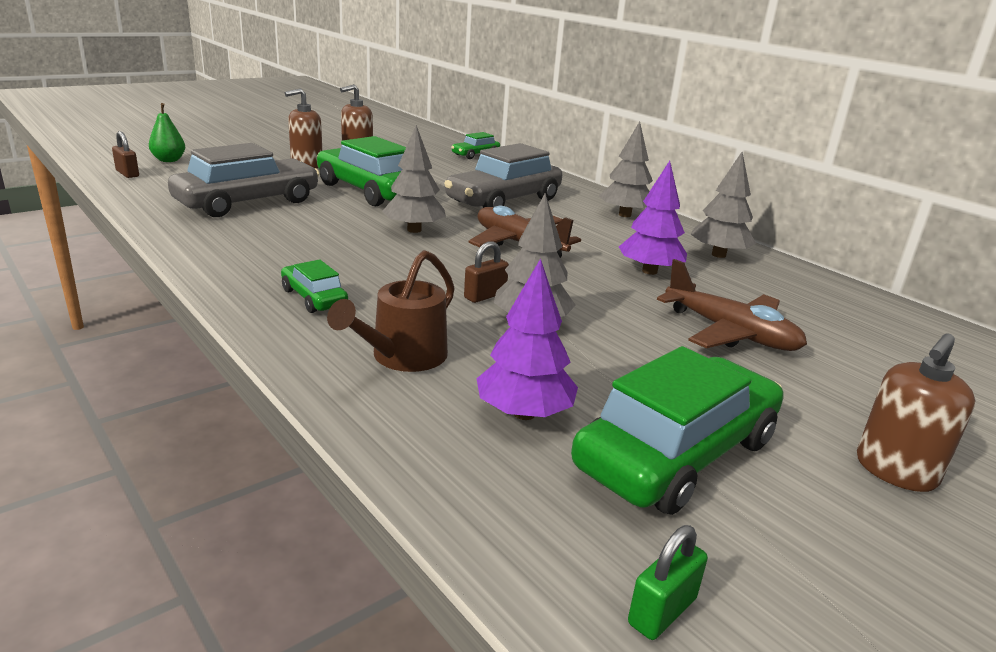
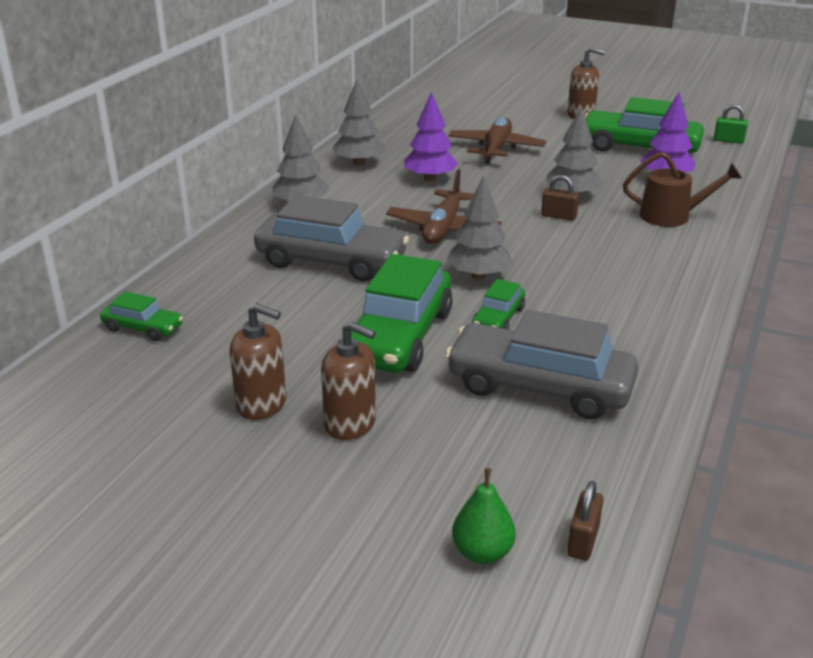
camera: 115 degrees left, 5 degrees up
green car [281,259,348,313] -> green car moved to [472,279,525,329]

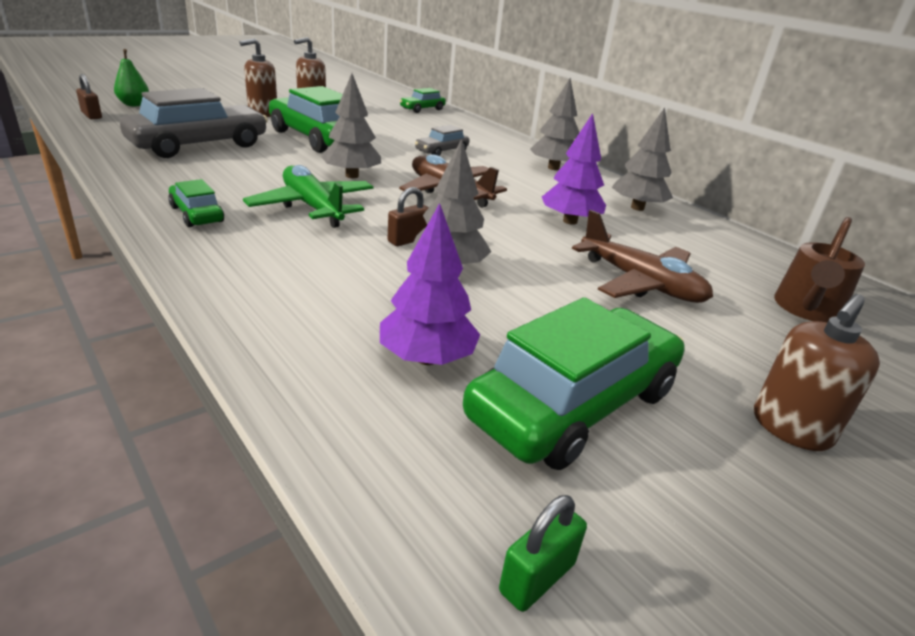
camera: 115 degrees right, 0 degrees up
grey car [254,195,409,282] -> grey car [415,125,470,156], size x0.49
green car [472,279,525,329] -> green car moved to [168,179,224,227]
brown watering can [623,152,742,227] -> brown watering can moved to [774,217,865,323]
none -> green plane [243,165,373,228]

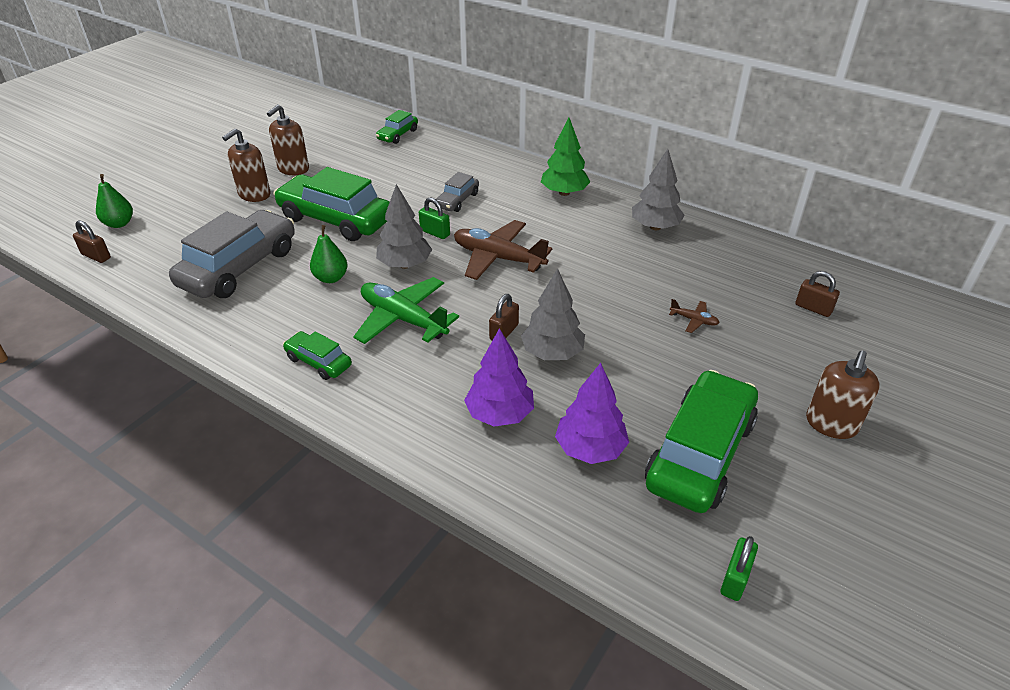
camera: 15 degrees left, 10 degrees up
grey tree [530,78,579,170] -> green tree [541,118,590,196]
purple tree [542,113,606,225] -> purple tree moved to [464,328,534,427]
brown plane [572,210,713,303] -> brown plane [669,299,720,333], size x0.44
brown watering can [774,217,865,323] -> brown padlock [795,271,840,317]
none -> green pear [310,225,348,283]
none -> green padlock [419,198,450,239]

